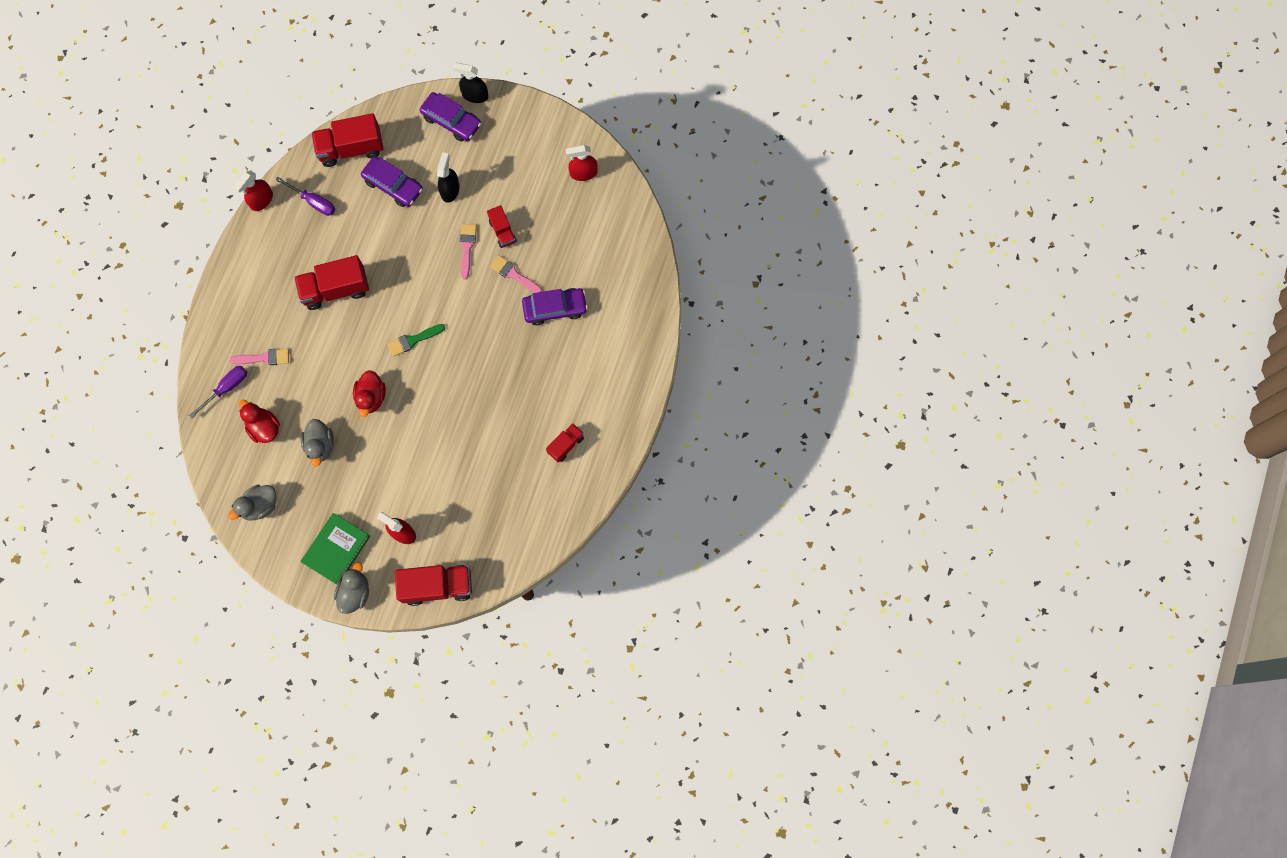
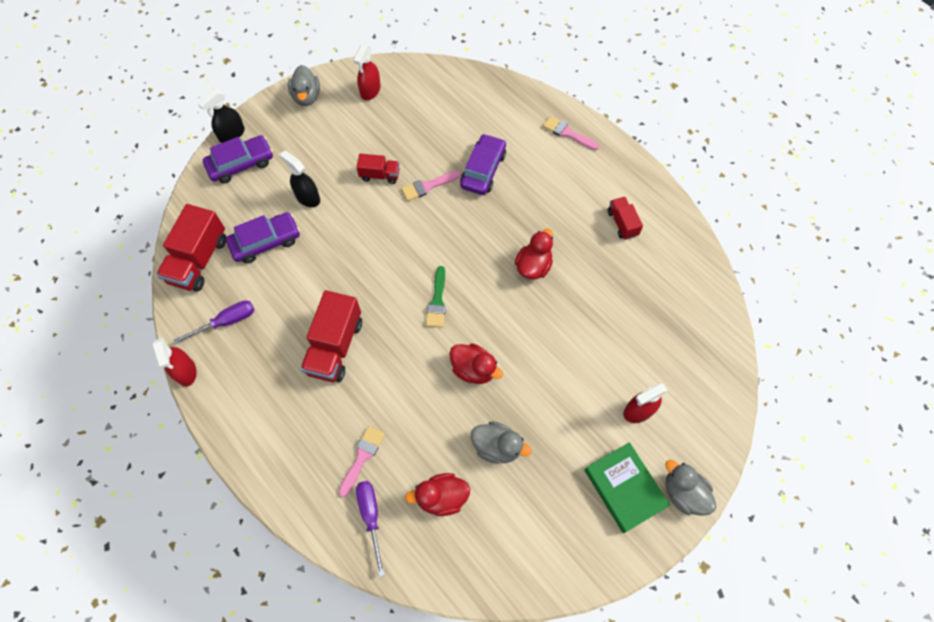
camera: 60 degrees left, 10 degrees down
grey duck [228,485,276,521] -> grey duck moved to [288,65,320,106]
red truck [395,565,472,606] -> none
pink brush [460,224,477,279] -> pink brush moved to [543,116,599,150]
none -> red duck [515,228,553,279]

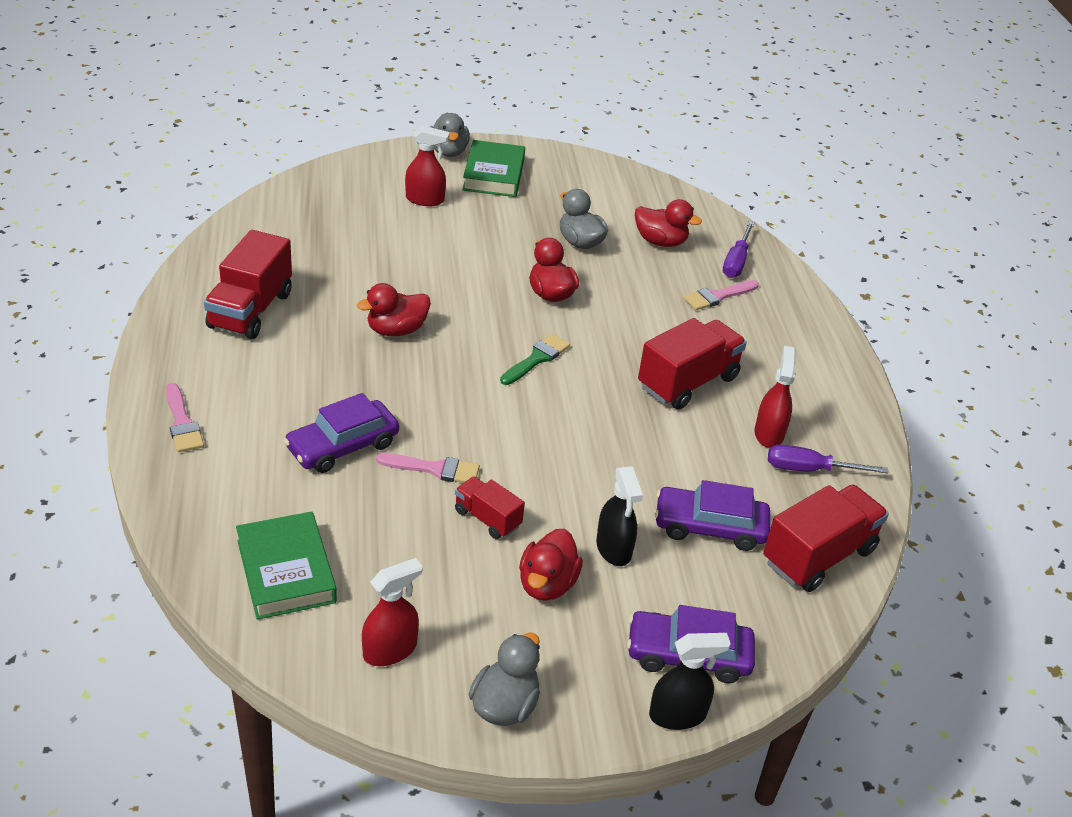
camera: 150 degrees left, 25 degrees down
red spray bottle [152,338,197,387] -> red spray bottle moved to [755,346,796,448]
red truck [608,197,643,240] -> red truck [204,230,292,339], size x1.80
none -> green book [236,512,337,620]
none -> red duck [519,529,583,601]

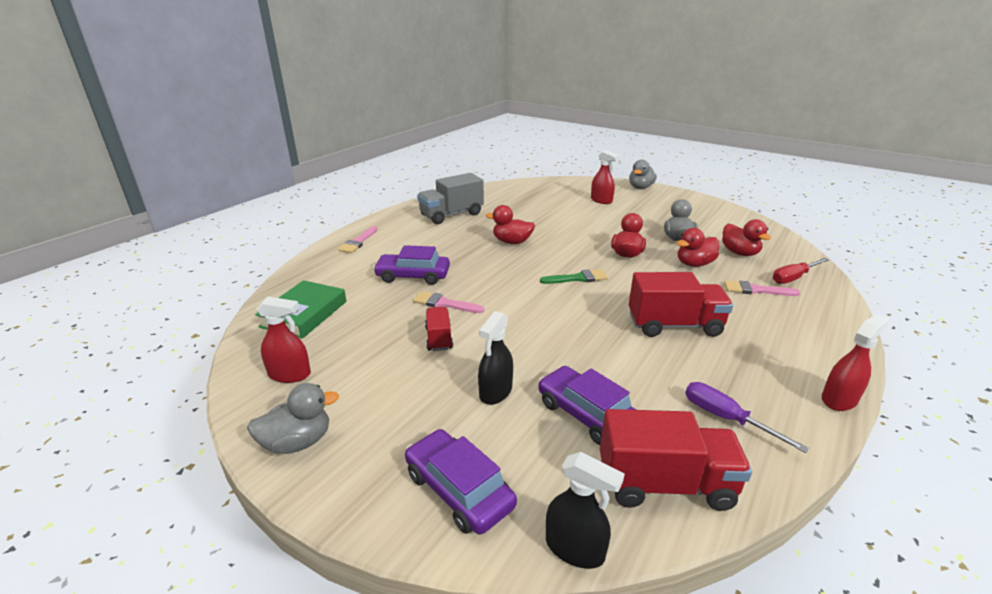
camera: 45 degrees right, 10 degrees down
red truck [204,230,292,339] -> grey truck [417,173,484,224]
pink brush [376,453,480,483] -> pink brush turned 150 degrees clockwise [413,291,484,313]
green book [462,140,525,197] -> none
red duck [519,529,583,601] -> red duck moved to [677,228,719,267]
black spray bottle [649,633,731,730] -> black spray bottle moved to [546,452,625,569]
purple screwdriver [723,221,755,278] -> red screwdriver [773,258,829,284]
red spray bottle [755,346,796,448] -> red spray bottle moved to [822,314,889,411]

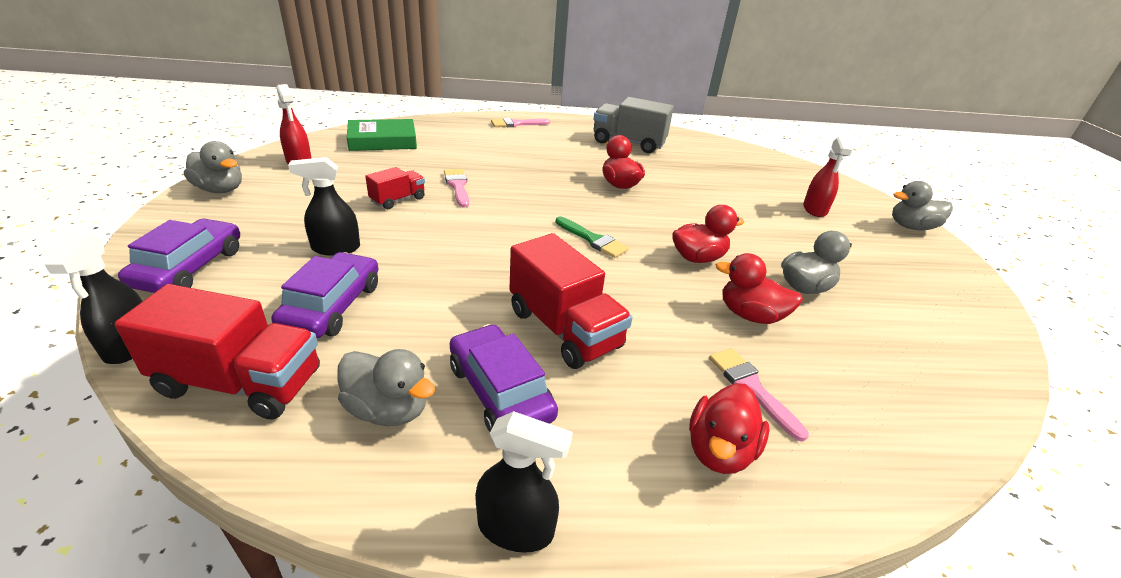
camera: 50 degrees right, 5 degrees up
purple car [373,245,450,285] -> purple car moved to [449,324,558,432]
red truck [600,409,752,511] -> red truck turned 45 degrees counterclockwise [115,284,320,420]
purple screwdriver [685,382,809,453] -> grey duck [337,349,435,426]
red duck [722,219,771,256] -> red duck moved to [689,383,769,474]
red screwdriver [773,258,829,284] -> none
red spray bottle [822,314,889,411] -> black spray bottle [475,411,573,553]

